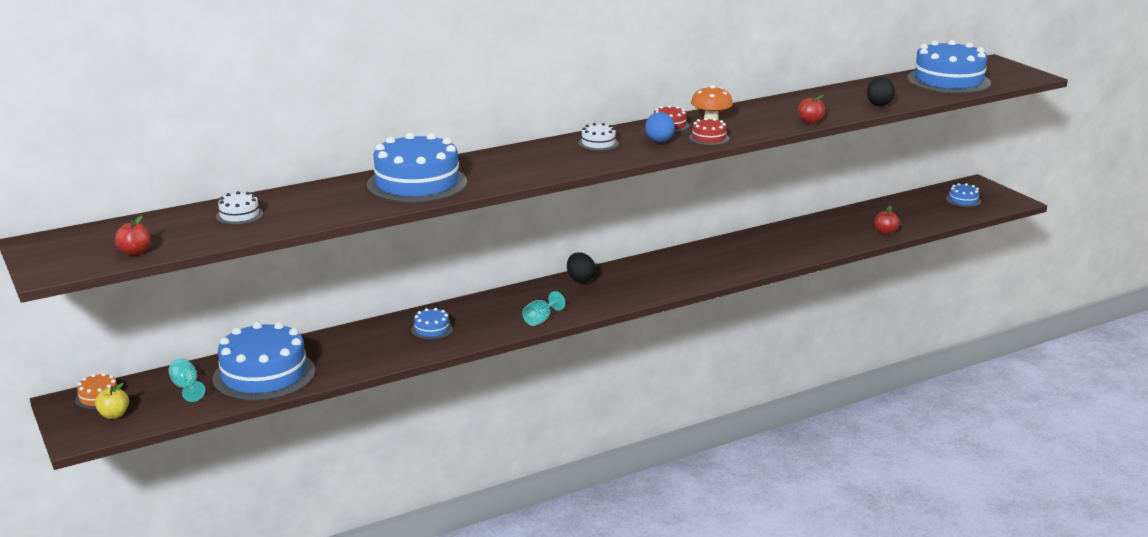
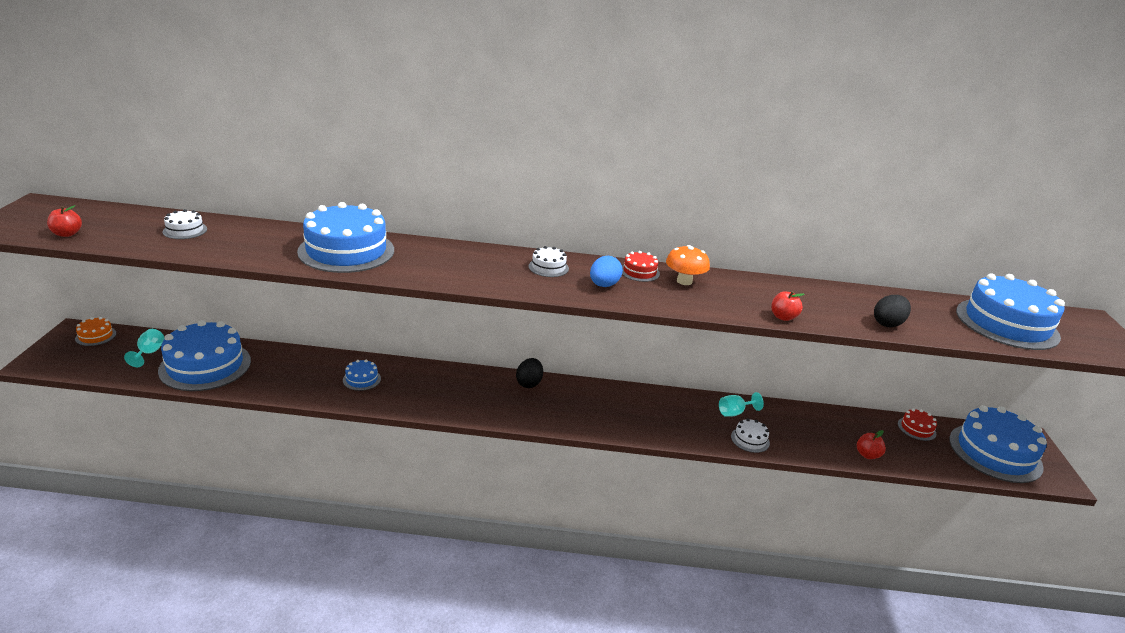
camera: 30 degrees right, 5 degrees up
yellow apple [95,383,129,419] -> none
turquoise goblet [522,291,565,326] -> turquoise goblet moved to [719,392,764,417]
red cake [689,118,729,145] -> red cake moved to [898,409,937,441]
blue cake [946,183,981,207] -> blue cake [949,405,1047,483], size x2.28
none -> white cake [731,418,770,453]

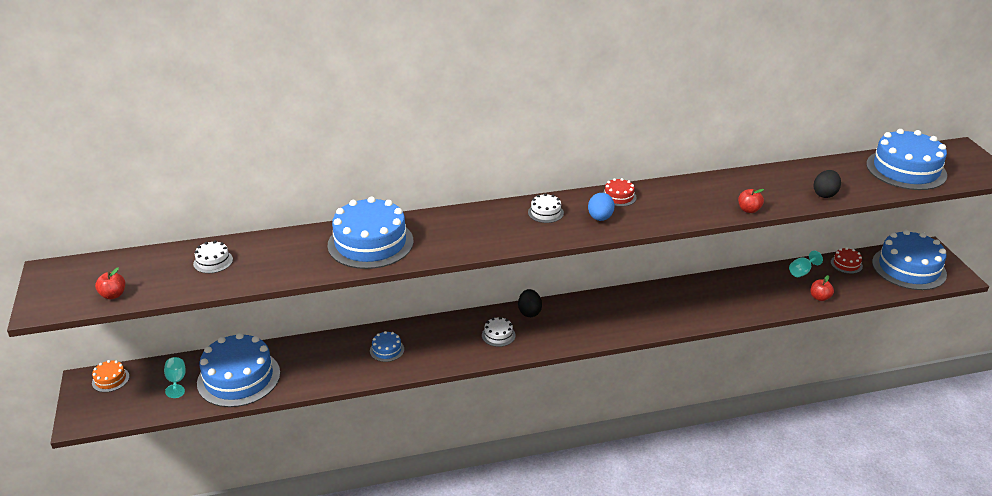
camera: 15 degrees left, 5 degrees up
orange mushroom [666,245,710,285] -> none
turquoise goblet [719,392,764,417] -> turquoise goblet moved to [789,251,823,277]
white cake [731,418,770,453] -> white cake moved to [482,317,516,347]

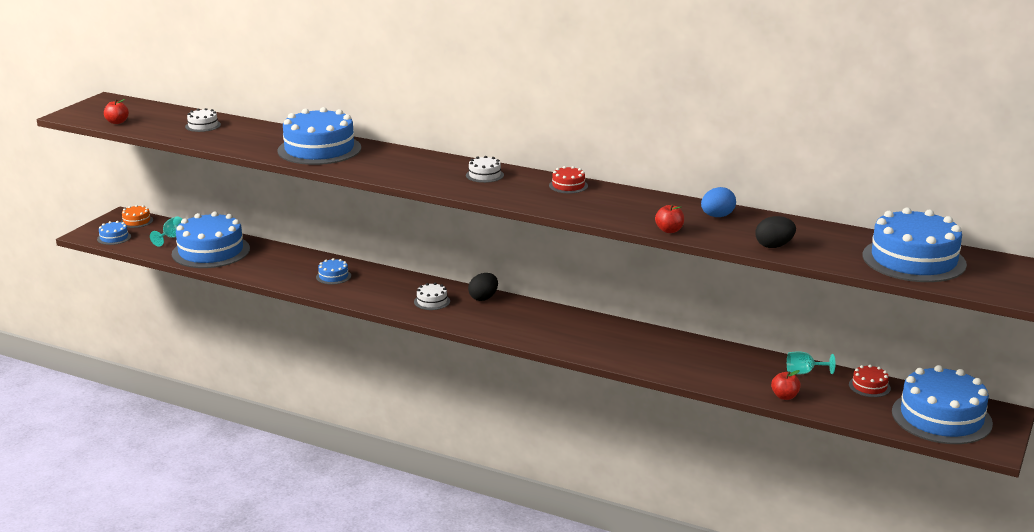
camera: 40 degrees right, 10 degrees down
blue egg [588,193,615,221] -> blue egg moved to [701,187,736,217]
none -> blue cake [97,221,131,245]

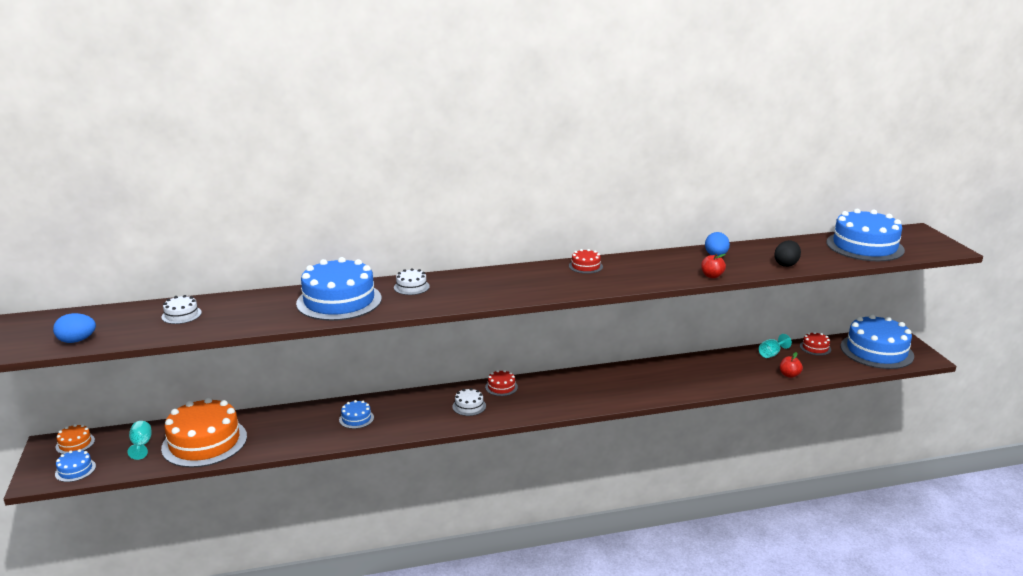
camera: 40 degrees left, 0 degrees up
red apple [104,99,129,124] -> blue egg [53,313,96,343]
blue cake [172,211,250,268] -> orange cake [161,397,247,468]
white cake [466,156,504,183] -> white cake moved to [394,268,430,295]
black egg [468,273,498,301] -> red cake [485,370,518,396]

